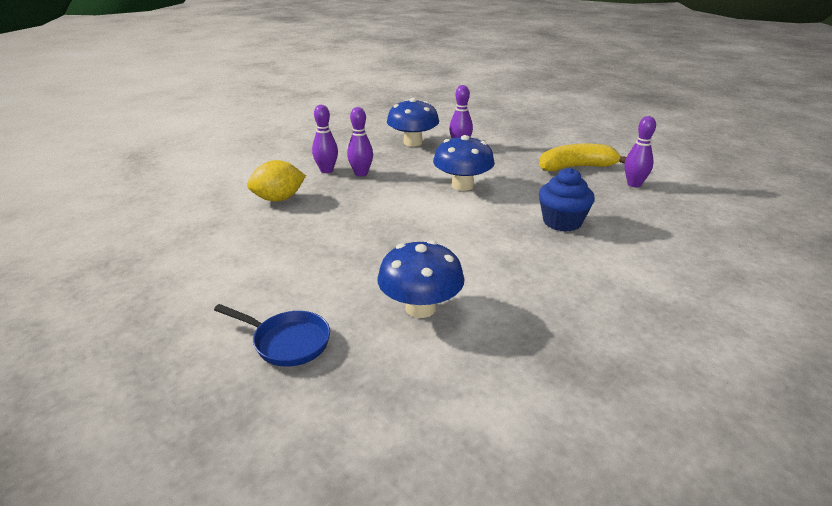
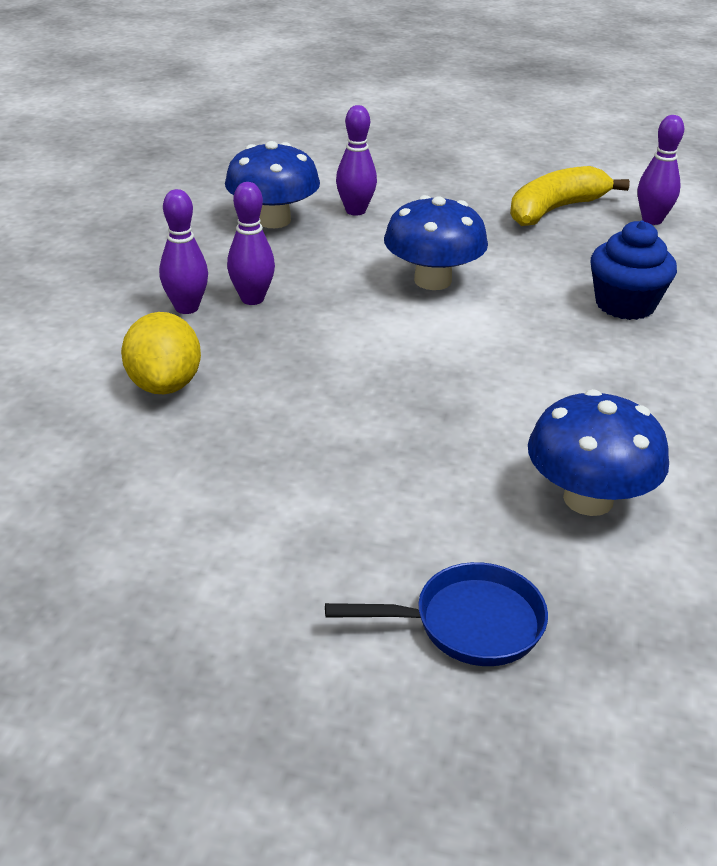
camera: 30 degrees left, 5 degrees up
yellow lemon [247,160,306,201] -> yellow lemon turned 45 degrees counterclockwise [121,312,201,394]

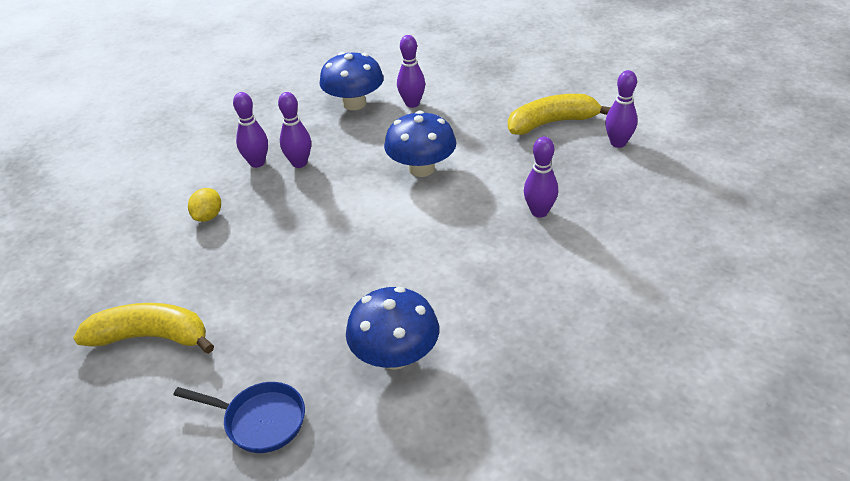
camera: 25 degrees right, 5 degrees up
yellow lemon [121,312,201,394] -> yellow lemon [188,188,221,222], size x0.65
blue cupcake [591,220,677,320] -> purple bowling pin [524,137,558,218]
none -> yellow banana [73,303,214,354]

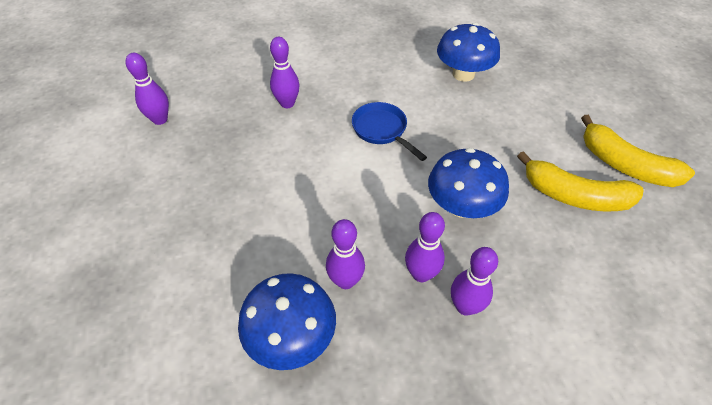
camera: 145 degrees left, 10 degrees up
blue pan [174,382,305,453] -> blue pan moved to [352,102,427,161]
yellow lemon [188,188,221,222] -> none
blue mushroom [384,111,456,177] -> blue mushroom moved to [428,148,509,218]
purple bowling pin [397,35,425,108] -> purple bowling pin moved to [326,219,365,289]
yellow banana [508,94,611,135] -> yellow banana moved to [517,151,644,212]

